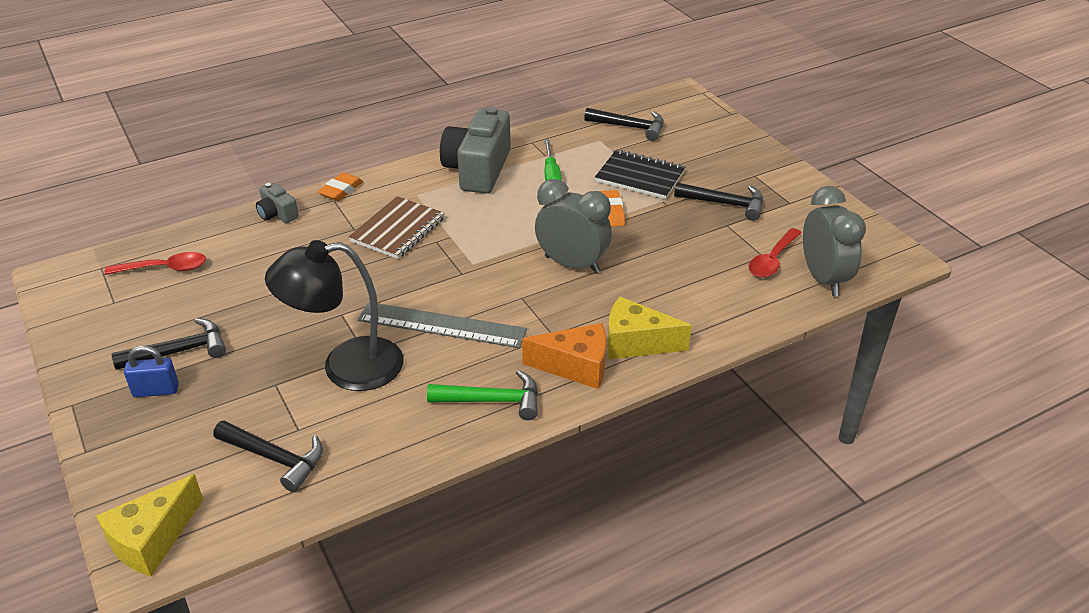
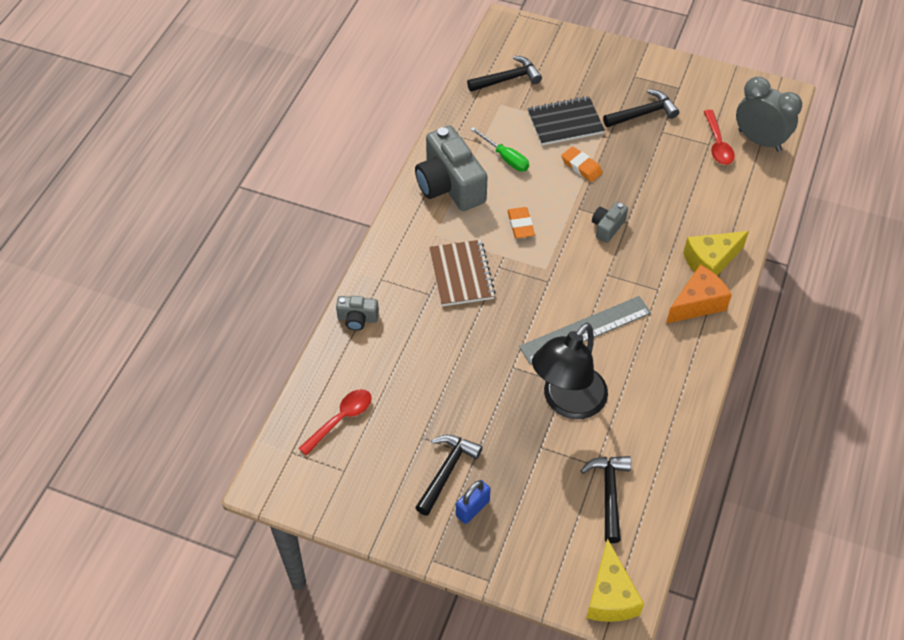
camera: 40 degrees left, 15 degrees up
black hammer [213,421,323,492] -> black hammer turned 75 degrees counterclockwise [581,456,631,543]
orange eraser [318,172,363,201] -> orange eraser moved to [507,207,535,238]
green hammer [427,370,538,420] -> none
grey clock [535,179,612,274] -> grey camera [592,202,628,243]

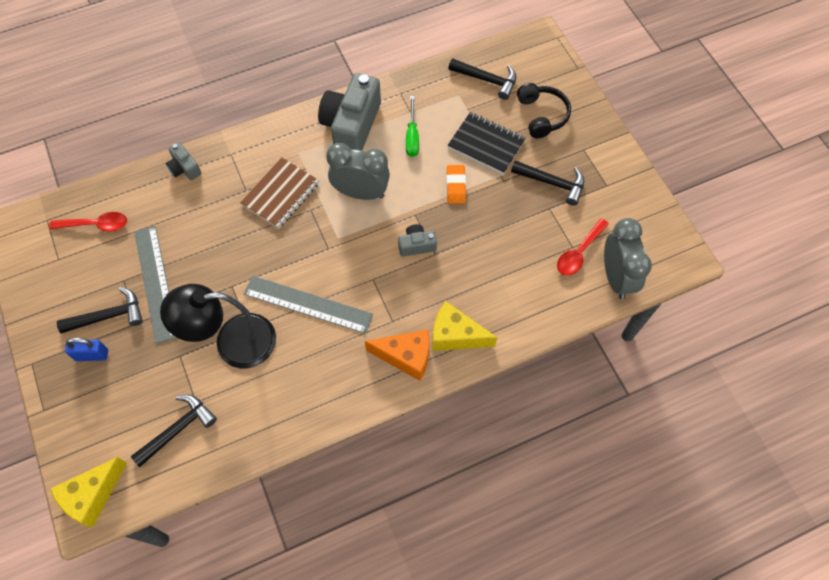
camera: 45 degrees right, 10 degrees up
orange eraser [507,207,535,238] -> grey clock [326,143,390,200]
none -> grey ruler [134,226,177,344]
none -> black headphones [517,83,571,138]

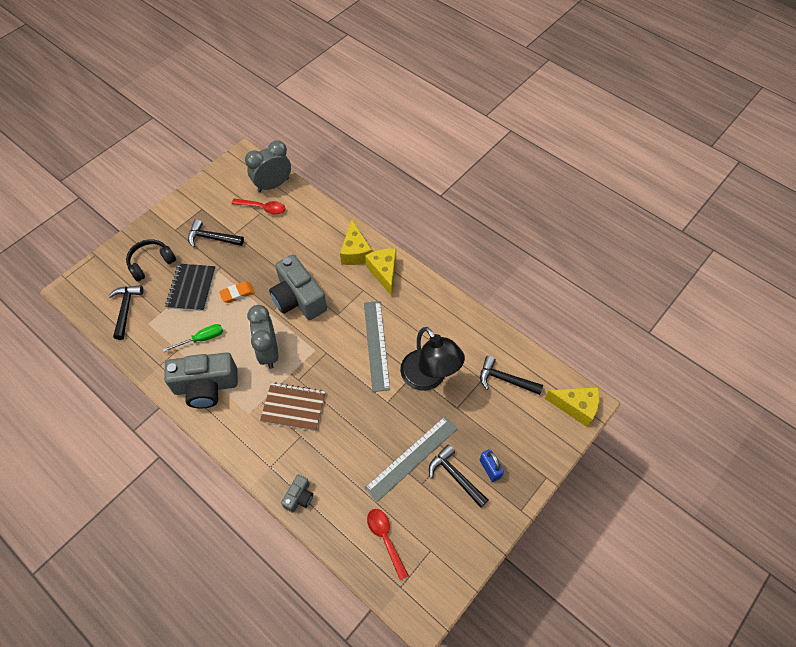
camera: 115 degrees left, 5 degrees down
orange cheese [365,330,429,381] -> yellow cheese [365,248,396,296]
grey camera [398,224,437,257] -> grey camera [269,254,327,320], size x2.10
black hammer [511,160,584,206] -> black hammer turned 75 degrees counterclockwise [188,219,244,248]

